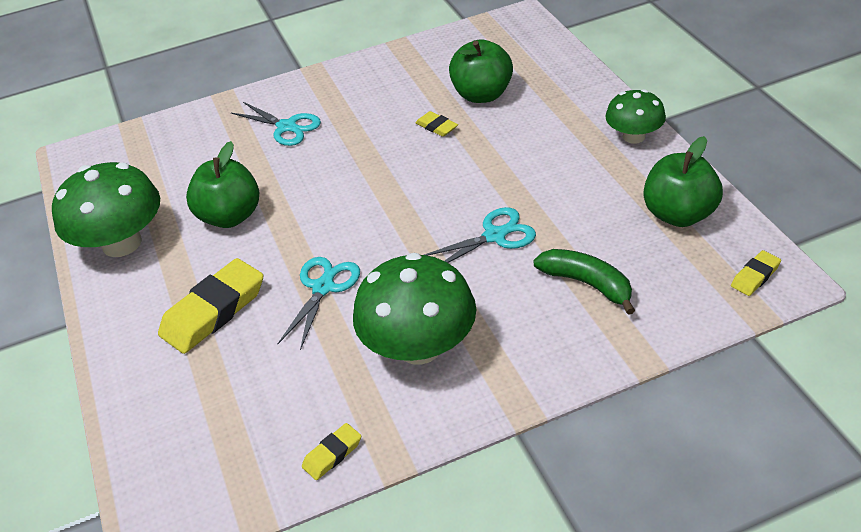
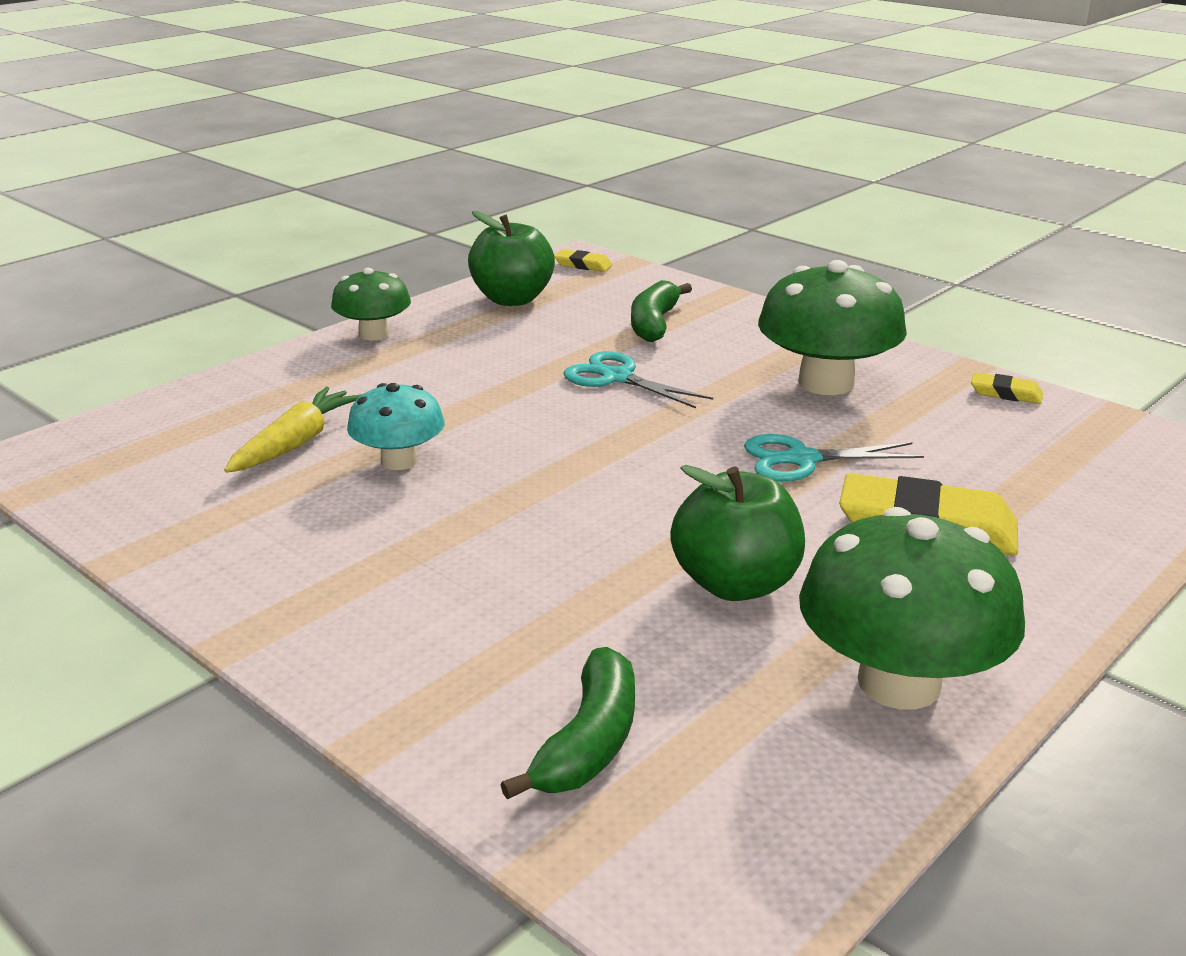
camera: 120 degrees left, 15 degrees down
turquoise scissors [231,102,321,146] -> none
yellow eraser [415,111,458,137] -> turquoise mushroom [347,383,445,470]
green apple [449,39,513,103] -> yellow carrot [224,387,363,473]
none -> green banana [500,647,635,799]

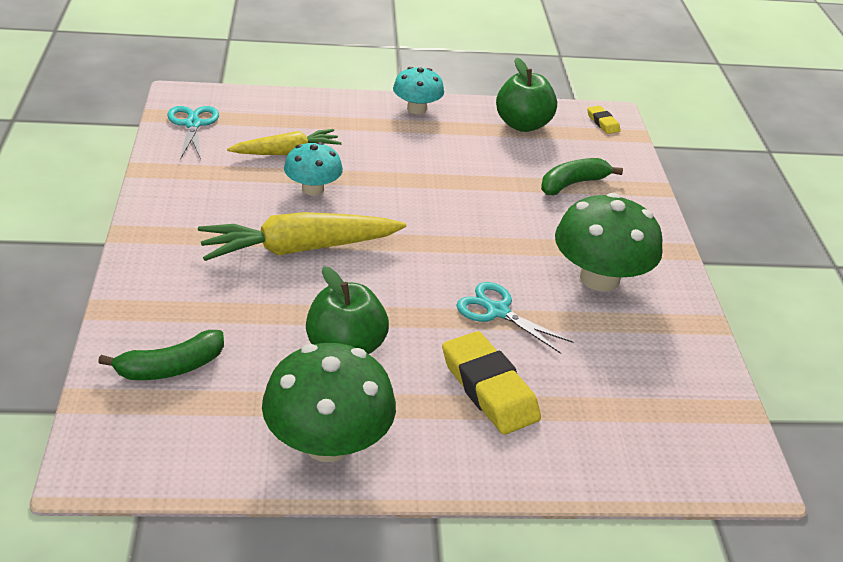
camera: 40 degrees right, 10 degrees up
green mushroom [331,268,411,340] -> turquoise mushroom [393,67,444,114]
turquoise scissors [563,351,713,408] -> turquoise scissors moved to [167,106,219,160]
yellow eraser [971,372,1043,404] -> none
none -> yellow carrot [198,212,406,261]

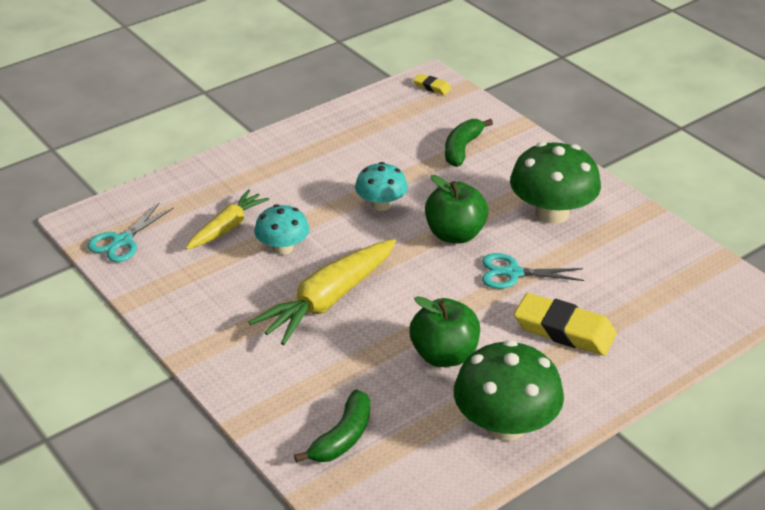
camera: 30 degrees left, 0 degrees up
turquoise scissors [167,106,219,160] -> turquoise scissors turned 105 degrees counterclockwise [87,203,174,262]
turquoise mushroom [393,67,444,114] -> turquoise mushroom moved to [355,162,408,211]
green apple [496,57,557,132] -> green apple moved to [425,175,488,243]

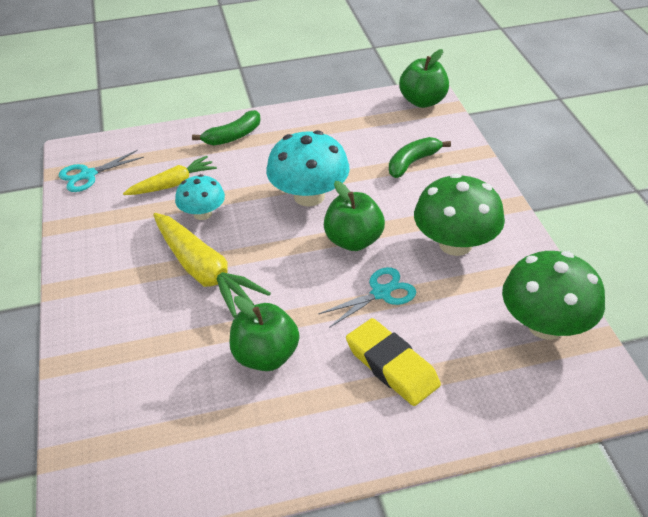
camera: 25 degrees right, 5 degrees up
yellow carrot [249,239,396,345] -> yellow carrot turned 105 degrees counterclockwise [153,213,271,318]
green banana [294,389,370,463] -> green banana moved to [192,110,260,145]
turquoise mushroom [355,162,408,211] -> turquoise mushroom [266,130,350,207], size x1.69
yellow eraser [413,74,451,95] -> green apple [399,49,449,108]
green mushroom [454,340,564,441] -> green mushroom moved to [502,251,605,340]
turquoise scissors [482,253,584,289] -> turquoise scissors turned 120 degrees clockwise [318,267,416,328]

